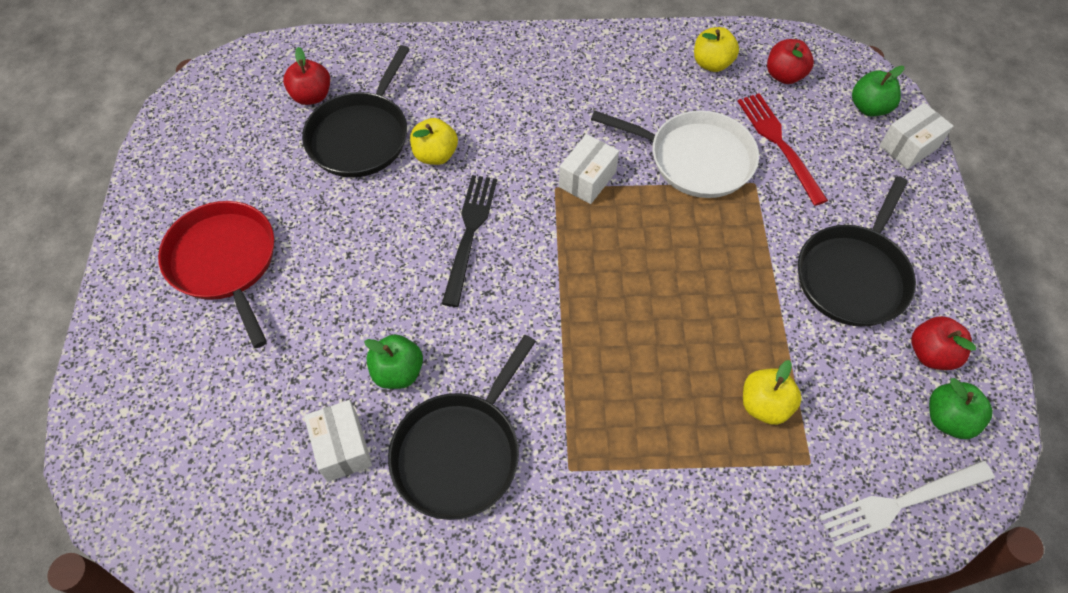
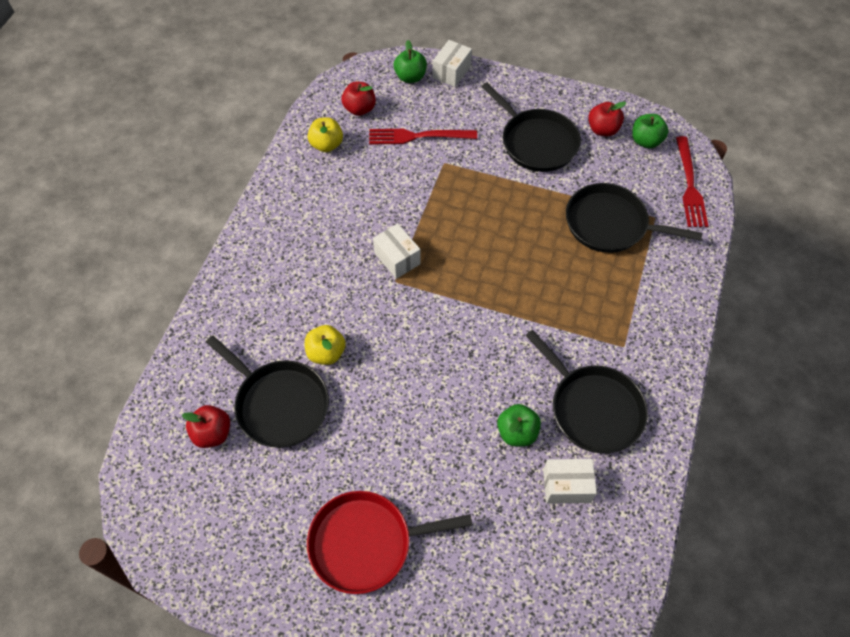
camera: 70 degrees left, 0 degrees up
black fork [442,175,497,307] -> none
white pan [591,111,759,198] -> none
yellow apple [743,360,802,425] -> black pan [566,183,703,253]
white fork [819,461,994,547] -> red fork [676,136,708,227]
white box [879,103,953,169] -> white box turned 45 degrees clockwise [433,40,472,87]

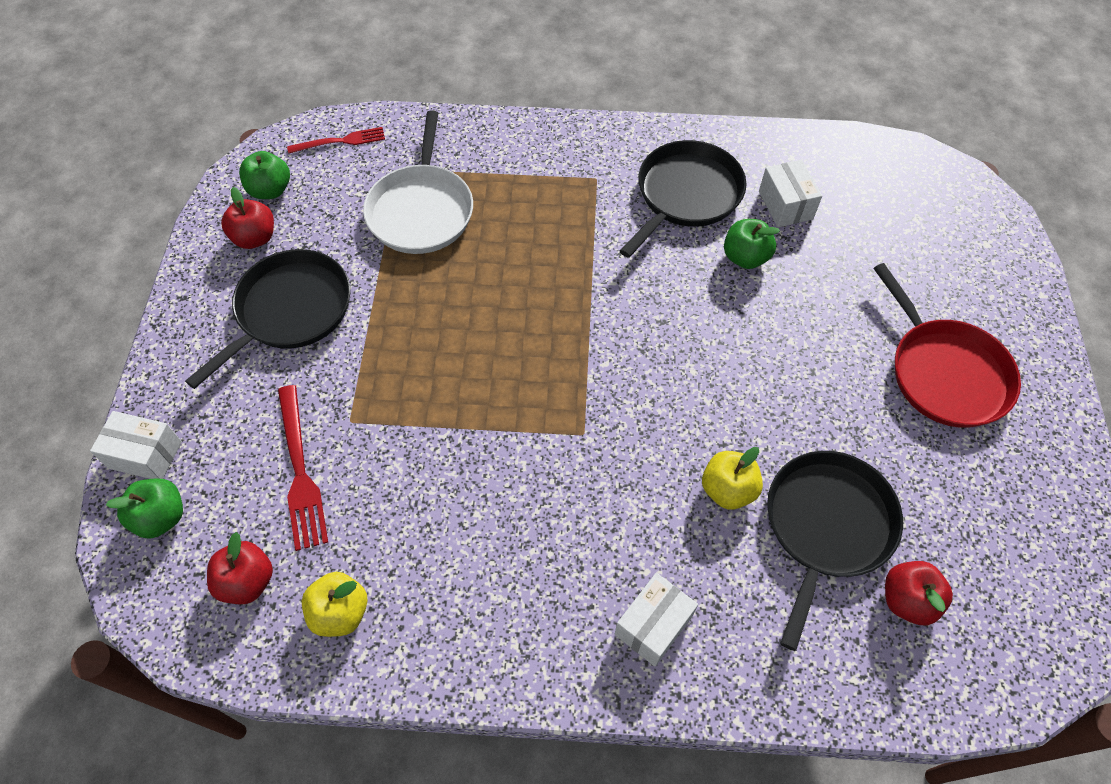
camera: 105 degrees left, 0 degrees up
white box [373,223,421,279] -> white box moved to [615,573,698,666]
black pan [566,183,703,253] -> white pan [363,111,473,254]
red fork [676,136,708,227] -> red fork [287,127,385,153], size x0.66

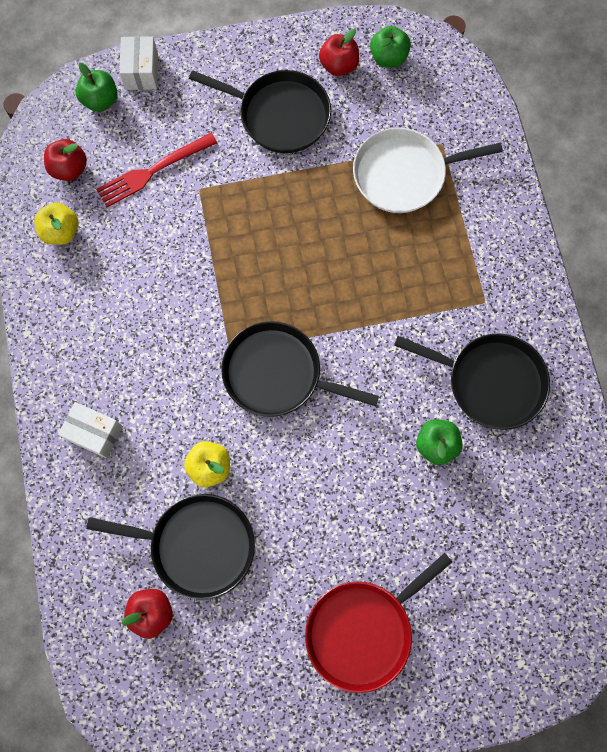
camera: 75 degrees right, 15 degrees up
red fork [287,127,385,153] -> none
white box [759,160,822,227] -> none
none -> black pan [221,321,379,417]

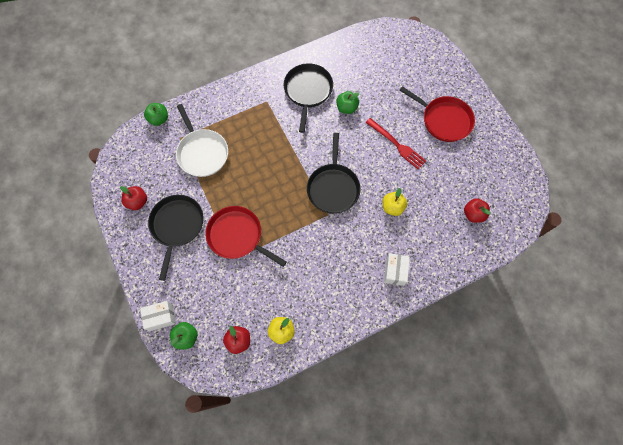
camera: 105 degrees left, 5 degrees down
black pan [86,494,255,600] -> none
red fork [96,133,217,207] -> red fork moved to [365,118,426,169]
green apple [370,26,411,68] -> green apple moved to [144,103,168,126]
none -> red pan [205,206,287,267]

